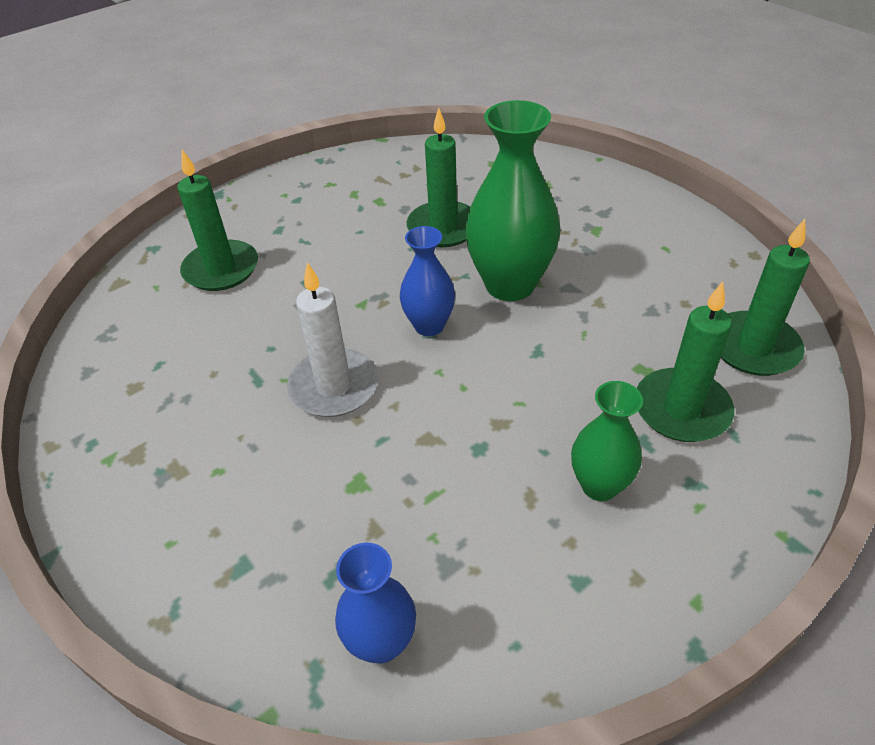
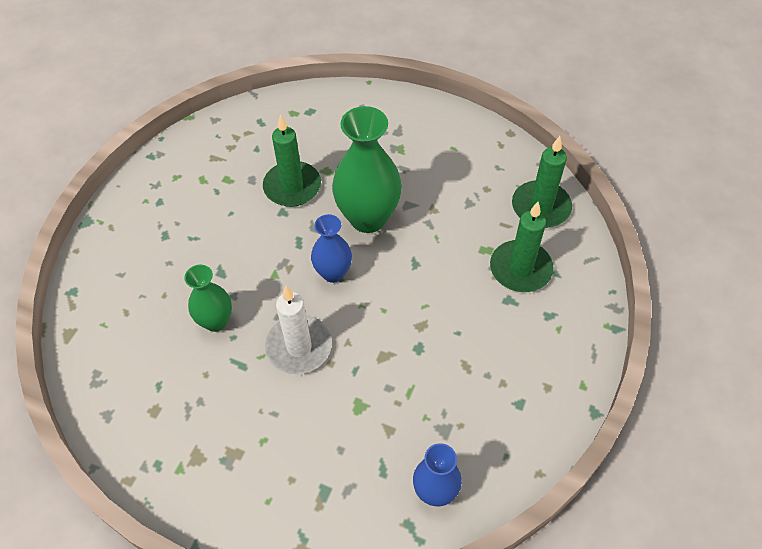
camera: 30 degrees left, 10 degrees up
green candle [177,150,258,291] -> none
green vase [571,381,643,501] -> green vase moved to [184,265,232,332]

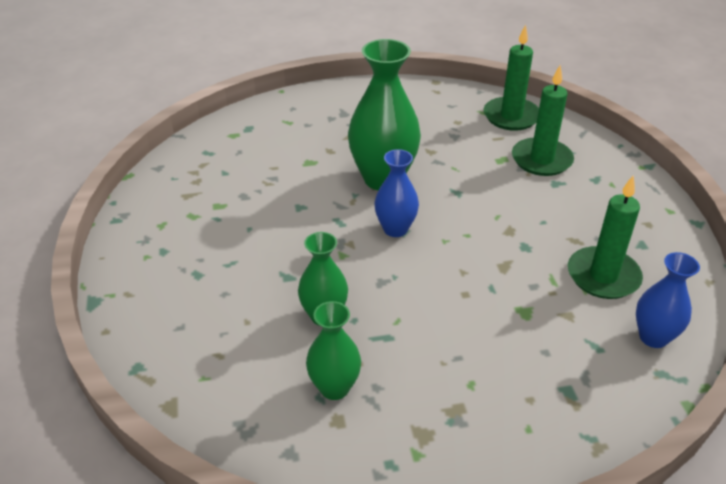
camera: 35 degrees left, 15 degrees down
green candle [263,115,321,207] -> green candle moved to [568,175,643,299]
white candle [265,286,332,374] -> none
none -> green vase [306,301,361,400]

